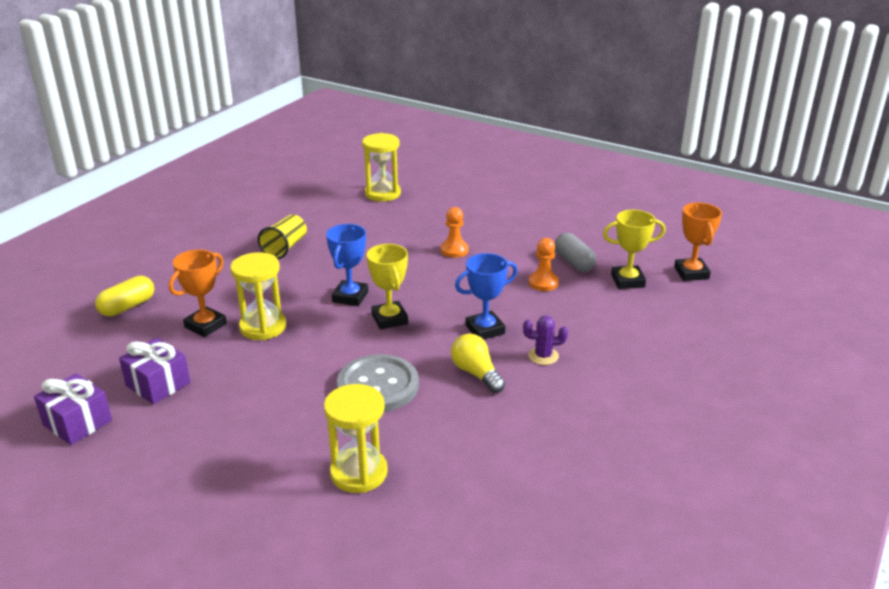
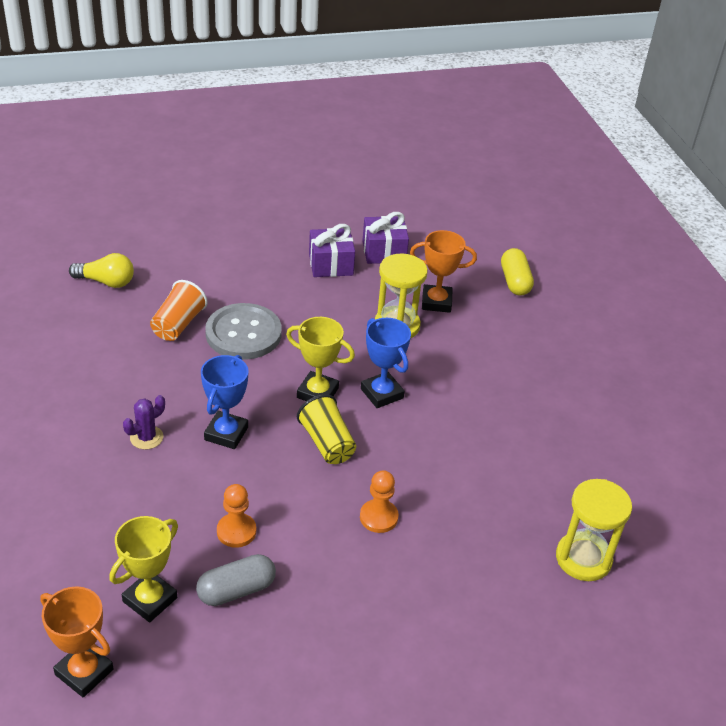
camera: 130 degrees right, 10 degrees up
purple gift [34,373,112,445] -> purple gift moved to [309,224,355,277]
orange trophy [169,249,227,337] -> orange trophy turned 75 degrees counterclockwise [410,230,477,313]
yellow cup [258,214,307,259] -> yellow cup moved to [297,394,356,464]
yellow hourglass [324,384,388,493] -> none
yellow light bulb [451,333,505,393] -> yellow light bulb moved to [69,253,134,288]
grey capsule [555,233,597,272] -> grey capsule turned 45 degrees counterclockwise [196,554,276,606]
none -> orange cup [150,280,208,341]

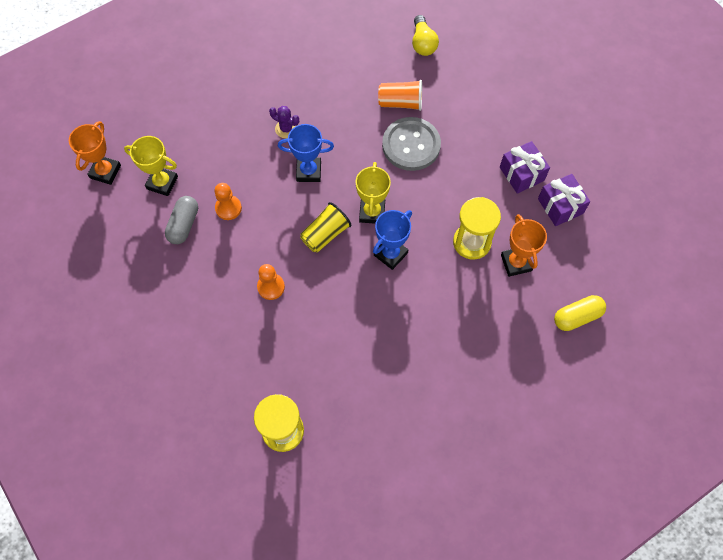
camera: 75 degrees right, 25 degrees up
grey capsule [196,554,276,606] -> grey capsule turned 60 degrees clockwise [165,196,198,244]

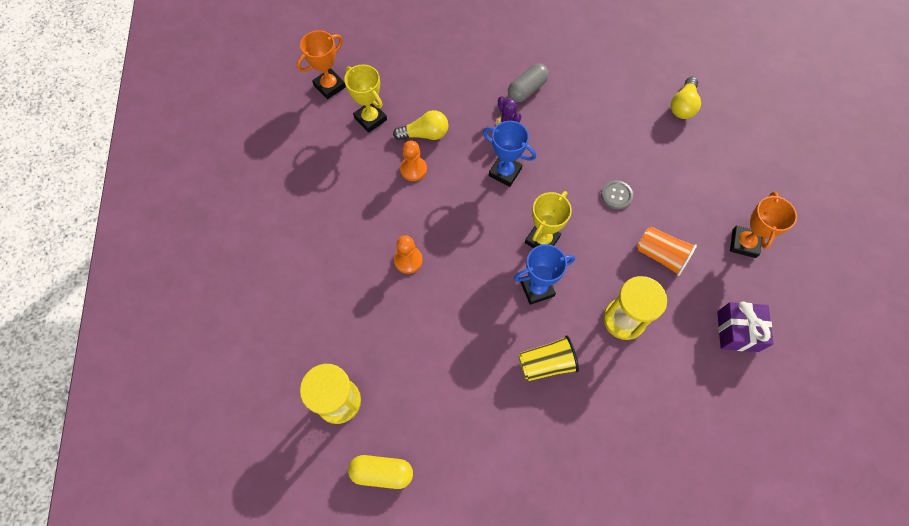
camera: 30 degrees right, 0 degrees up
grey capsule [165,196,198,244] -> grey capsule moved to [508,63,549,102]
yellow cup [300,202,351,253] -> yellow cup moved to [519,335,579,381]
orange cup [378,80,422,111] -> orange cup moved to [637,227,697,276]
grey button [382,117,441,171] -> grey button [601,180,633,209], size x0.50
purple gift [500,141,550,194] -> none
orange trophy [501,214,547,277] -> orange trophy moved to [730,191,797,258]
yellow capsule [554,295,606,331] -> yellow capsule moved to [348,455,413,489]
none -> yellow light bulb [393,110,448,140]

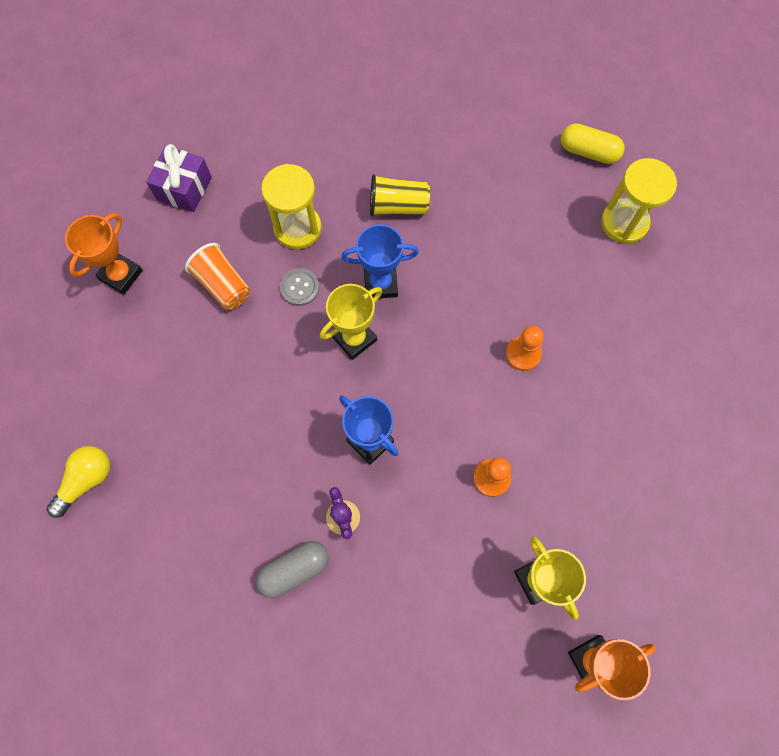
camera: 165 degrees left, 5 degrees up
yellow light bulb [393,110,448,140] -> none
grey button [601,180,633,209] -> grey button moved to [280,268,319,306]

